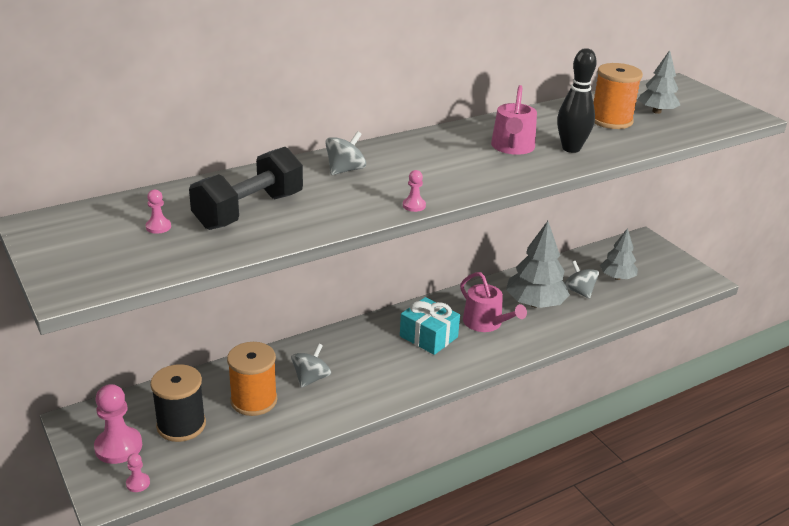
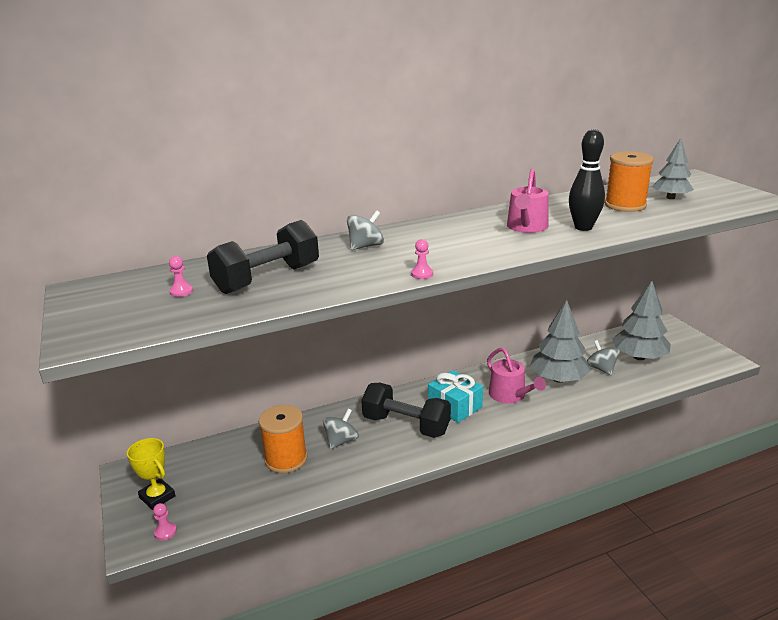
camera: 10 degrees right, 5 degrees down
pink pawn [94,384,142,464] -> yellow trophy [127,438,176,510]
black spool [150,364,206,442] -> none
grey tree [600,228,638,280] -> grey tree [612,281,671,360], size x1.59
none -> black dumbbell [361,383,451,438]

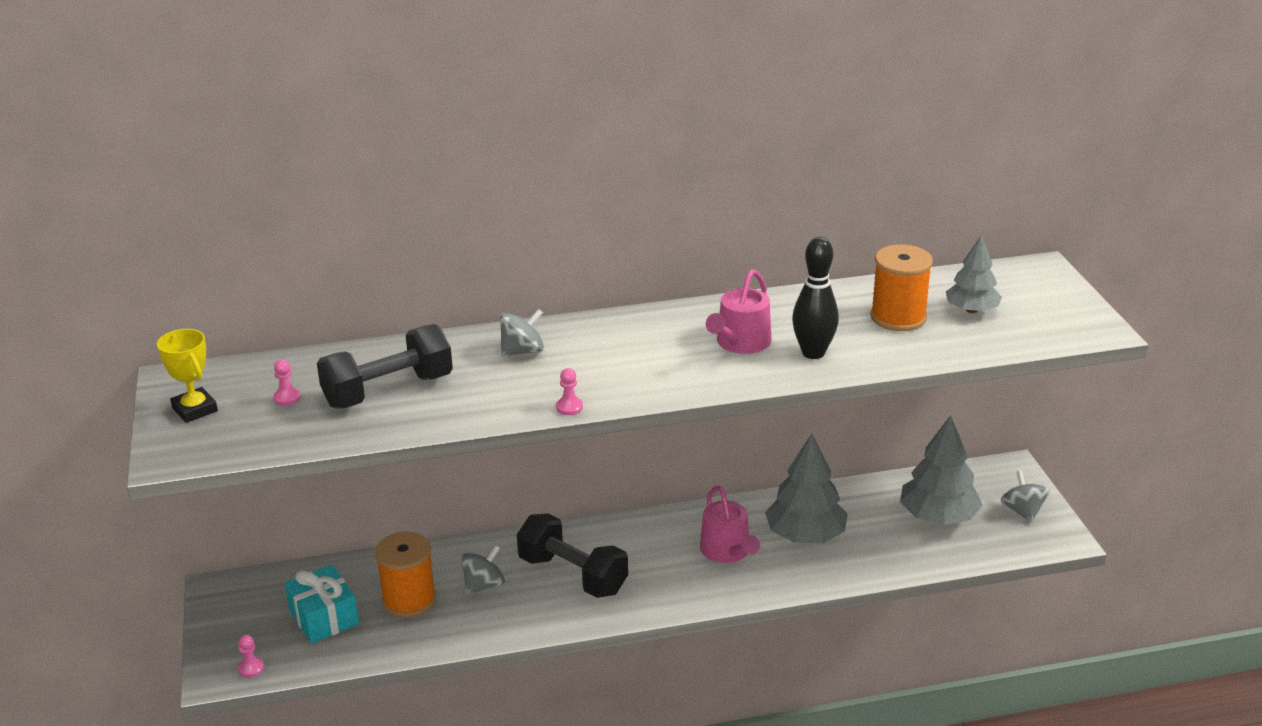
camera: 10 degrees right, 5 degrees up
yellow trophy [127,438,176,510] -> yellow trophy moved to [157,329,218,423]
turquoise gift [428,370,483,423] -> turquoise gift moved to [285,565,359,644]
grey spinning top [587,340,620,375] -> grey spinning top moved to [1001,470,1050,523]

